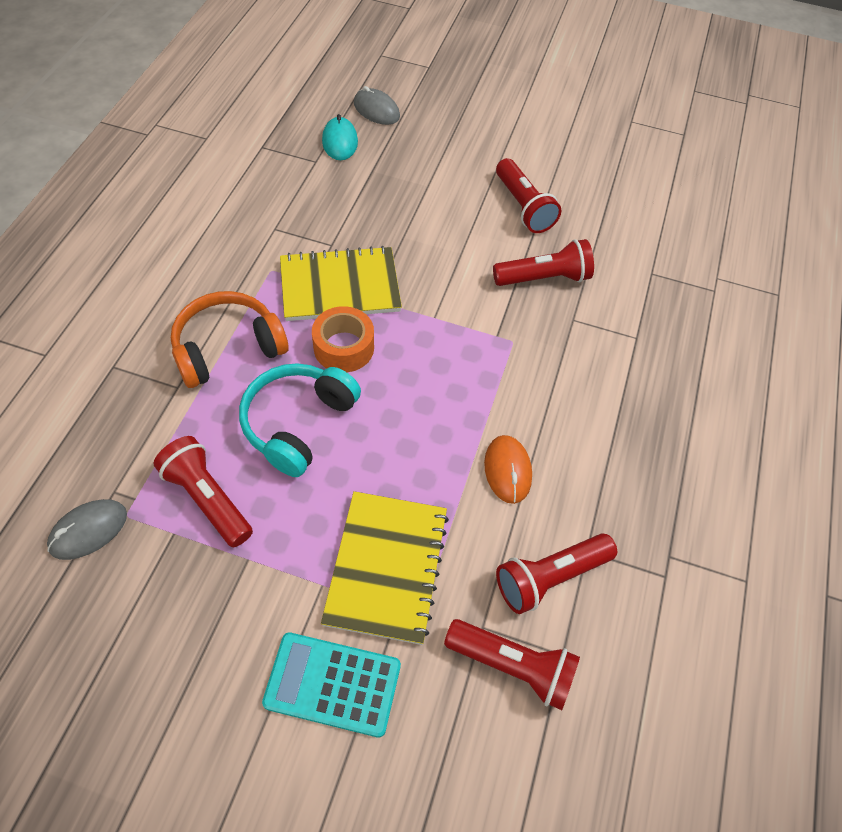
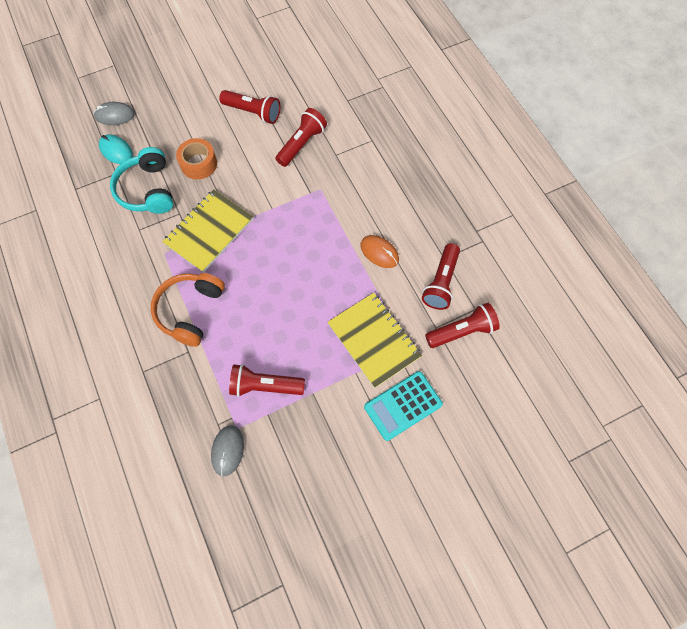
camera: 40 degrees left, 10 degrees up
turquoise headphones [239,363,361,477] -> turquoise headphones moved to [110,147,173,214]
orange tape [312,306,374,372] -> orange tape moved to [176,138,217,179]

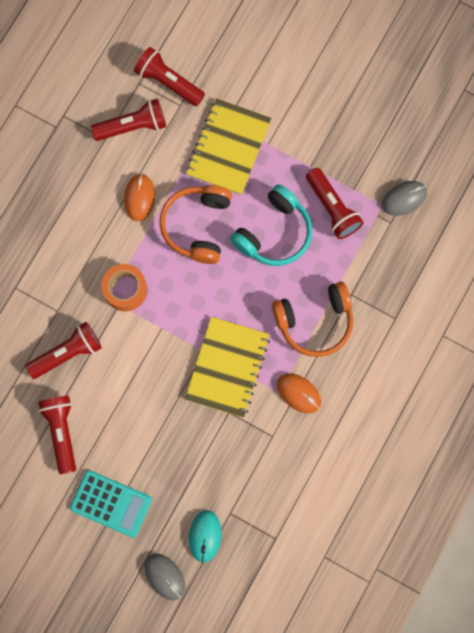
camera: 125 degrees left, 10 degrees up
turquoise headphones [110,147,173,214] -> turquoise headphones moved to [230,184,312,266]
yellow notebook [162,189,253,273] -> yellow notebook turned 75 degrees counterclockwise [185,317,270,418]
orange tape [176,138,217,179] -> orange tape moved to [101,264,147,311]
red flashlight [275,108,327,167] -> red flashlight turned 150 degrees clockwise [25,322,102,379]
turquoise calculator [364,371,443,441] -> turquoise calculator moved to [70,470,152,538]
none -> orange headphones [159,185,232,264]
none -> orange mouse [277,374,321,413]

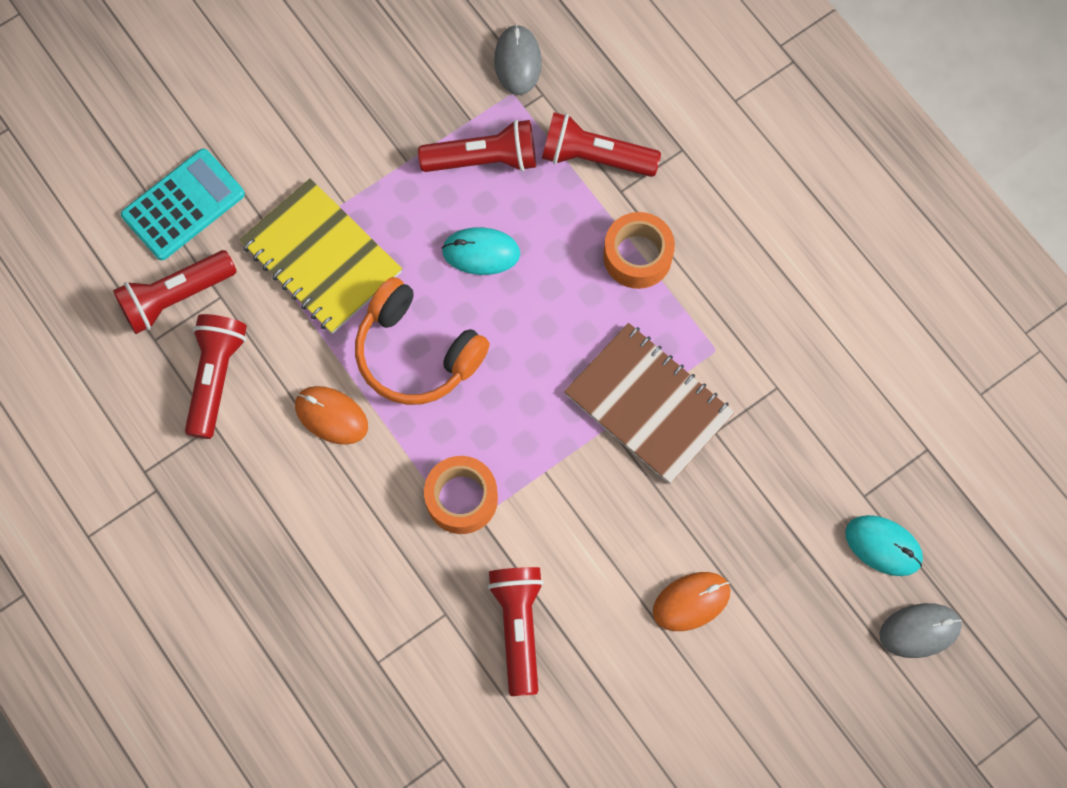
camera: 65 degrees left, 5 degrees down
red flashlight [38,396,76,474] -> red flashlight moved to [542,112,661,177]
turquoise calculator [70,470,152,538] -> turquoise calculator moved to [121,149,245,260]
yellow notebook [185,317,270,418] -> brown notebook [564,323,735,484]
turquoise headphones [230,184,312,266] -> turquoise mouse [442,227,520,275]
orange headphones [272,282,353,357] -> orange tape [603,212,675,289]
orange mouse [277,374,321,413] -> orange mouse moved to [653,572,730,631]

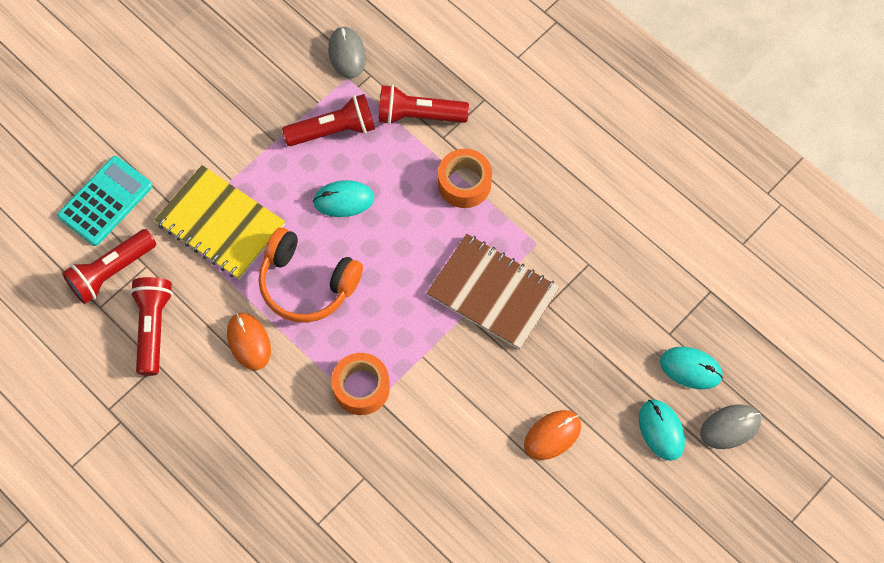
camera: 10 degrees left, 5 degrees down
orange mouse [295,386,368,445] -> orange mouse turned 45 degrees clockwise [227,313,271,370]
red flashlight [488,567,544,696] -> none
none -> turquoise mouse [639,399,685,461]

